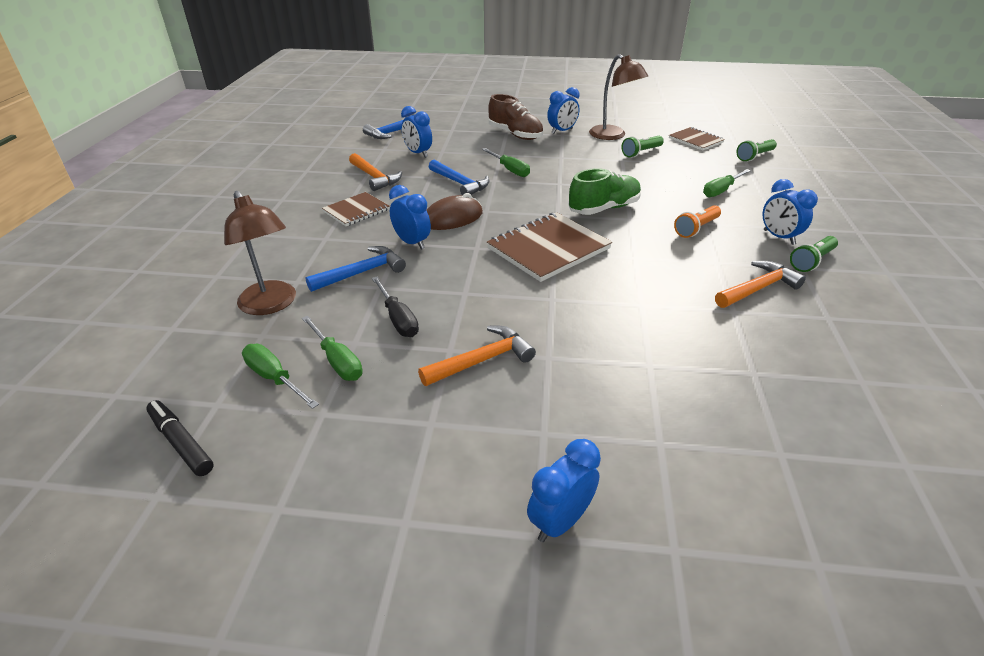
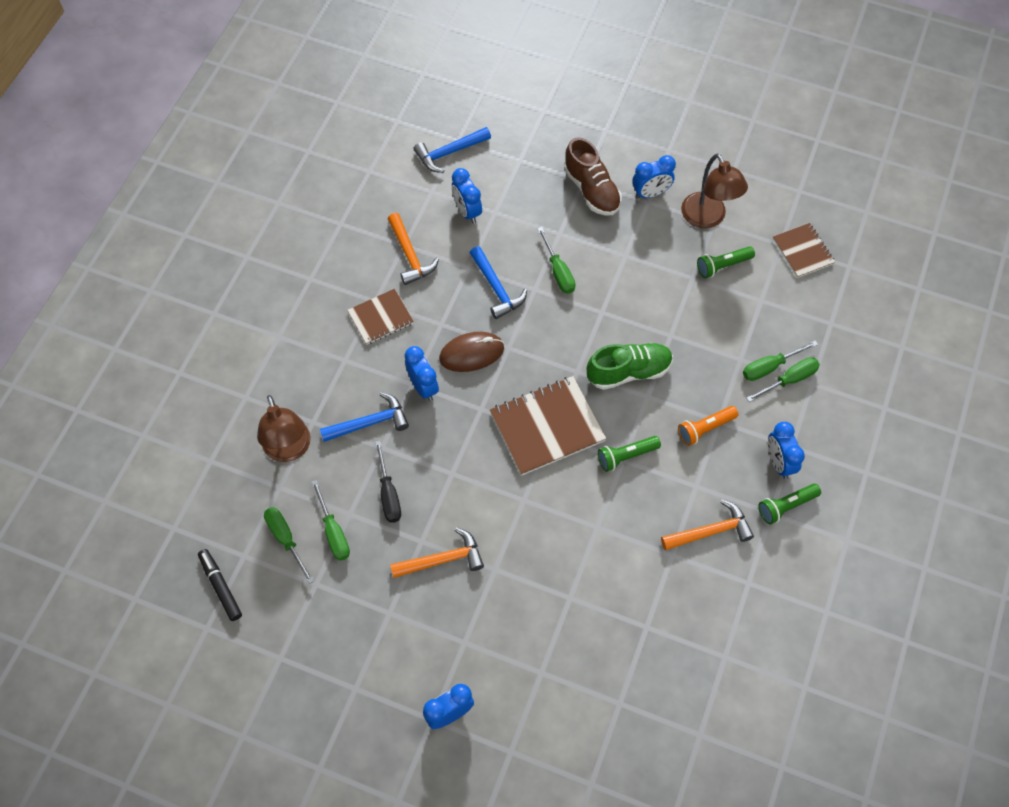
camera: 15 degrees right, 25 degrees up
green flashlight [736,139,777,161] -> green flashlight moved to [598,436,661,472]
none -> green screwdriver [746,357,820,402]

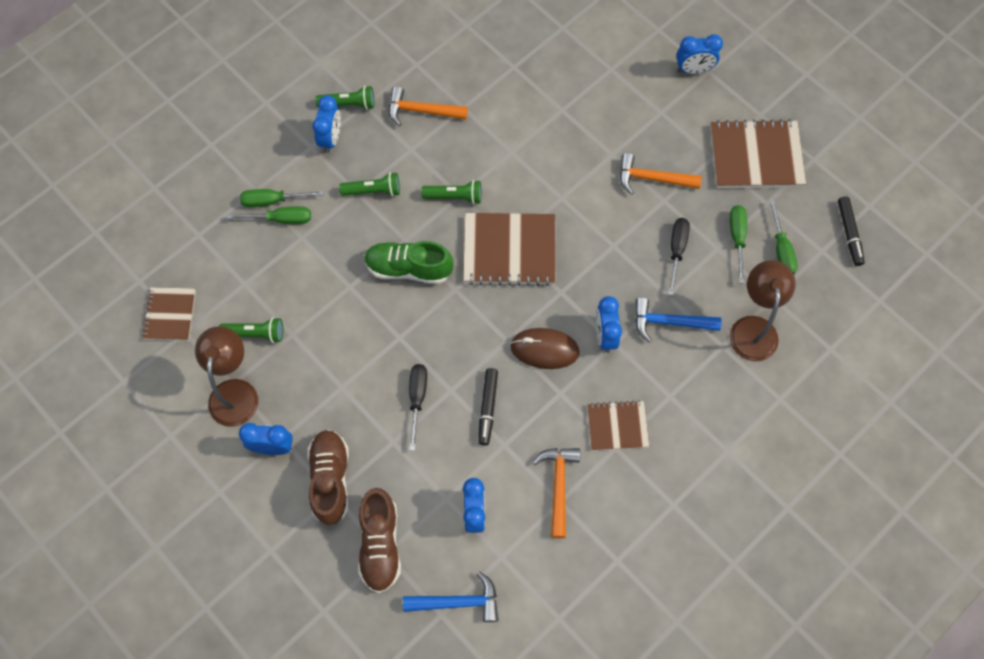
camera: 155 degrees left, 5 degrees up
blue hammer [470,246,527,319] -> black marker [479,368,498,446]
green screwdriver [537,227,575,294] -> black screwdriver [409,364,427,451]
orange flashlight [678,406,738,446] -> green flashlight [339,172,400,197]
none -> brown shoe [358,488,401,593]
none -> brown notebook [710,119,806,188]

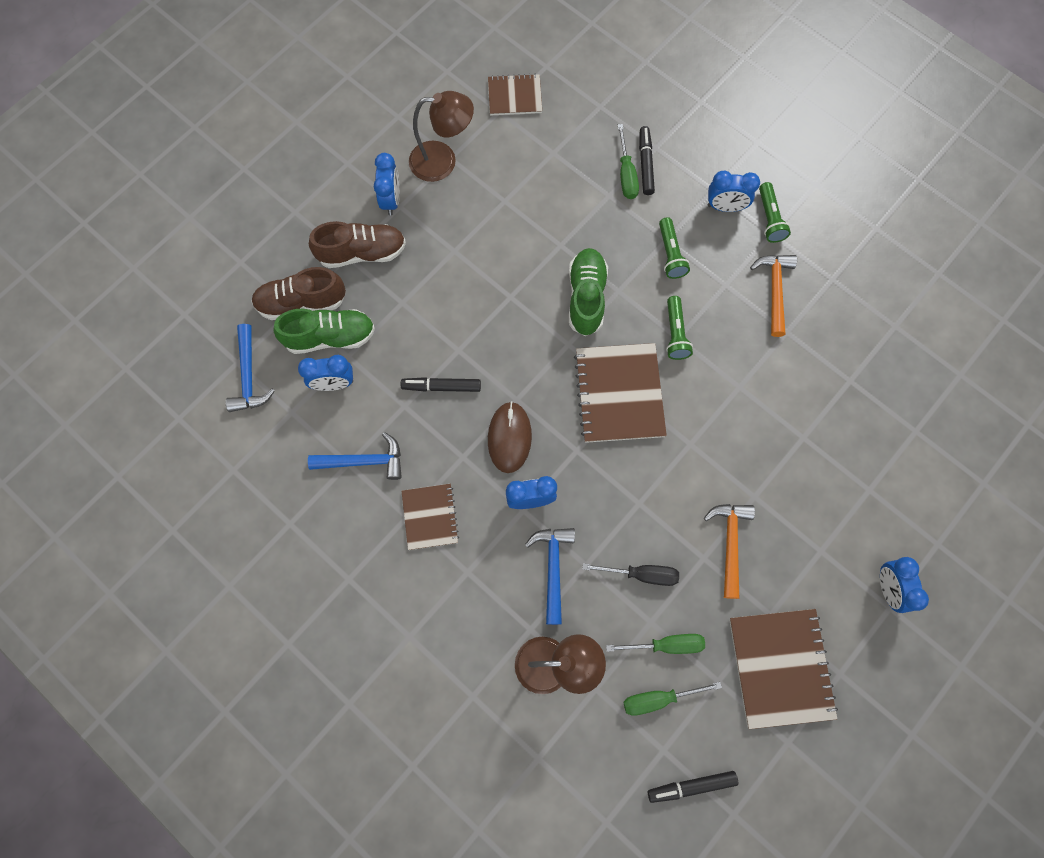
camera: 85 degrees right, 5 degrees up
green flashlight [219,317,283,343] -> none
green screwdriver [240,189,323,207] -> black marker [639,126,655,195]
black screwdriver [409,364,427,451] -> none
orange hammer [532,448,580,538] -> blue hammer [308,432,402,480]
none -> green shoe [273,308,375,354]

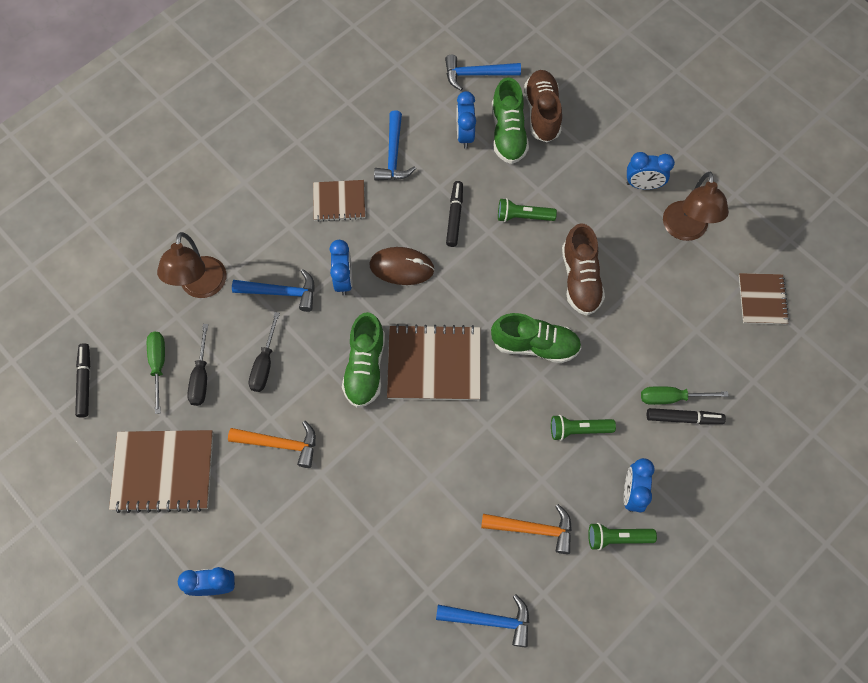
camera: 95 degrees right, 5 degrees down
brown shoe [309,221,406,268] -> brown shoe moved to [562,223,605,315]
green screwdriver [606,634,705,654] -> black screwdriver [187,324,208,406]
green flashlight [666,296,693,360] -> green flashlight moved to [498,198,557,222]
none -> green shoe [342,312,385,408]
none -> blue hammer [436,594,529,647]

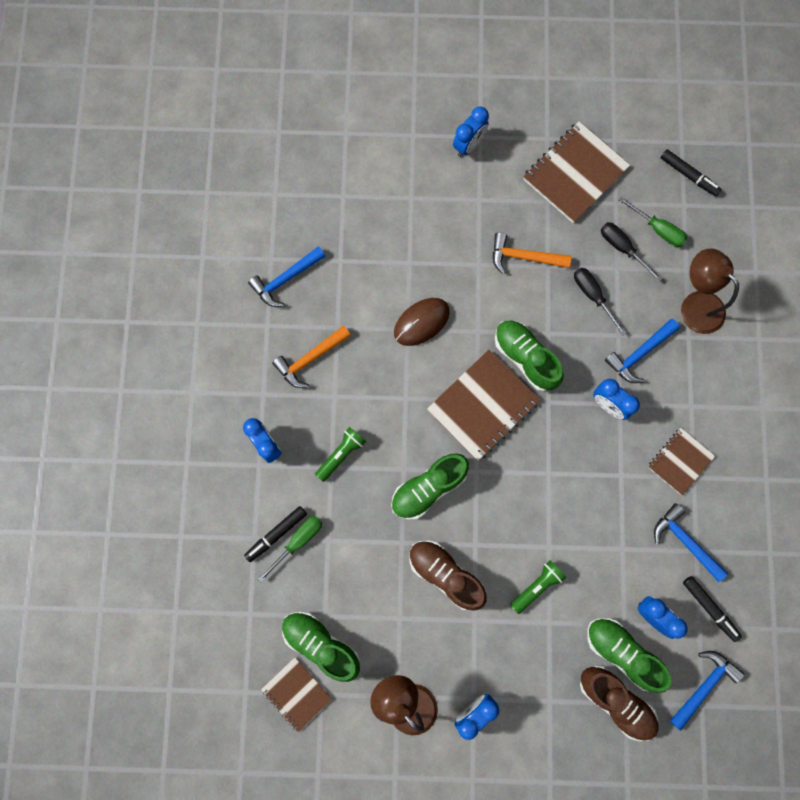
camera: 135 degrees right, 10 degrees up
orange hammer [228,421,316,468] -> orange hammer turned 45 degrees clockwise [493,232,571,275]
brown mouse [370,247,435,285] -> brown mouse moved to [394,298,450,346]
black marker [446,181,463,247] -> black marker moved to [683,576,742,642]
green flashlight [588,523,657,550] -> none
none -> green shoe [282,611,360,682]

